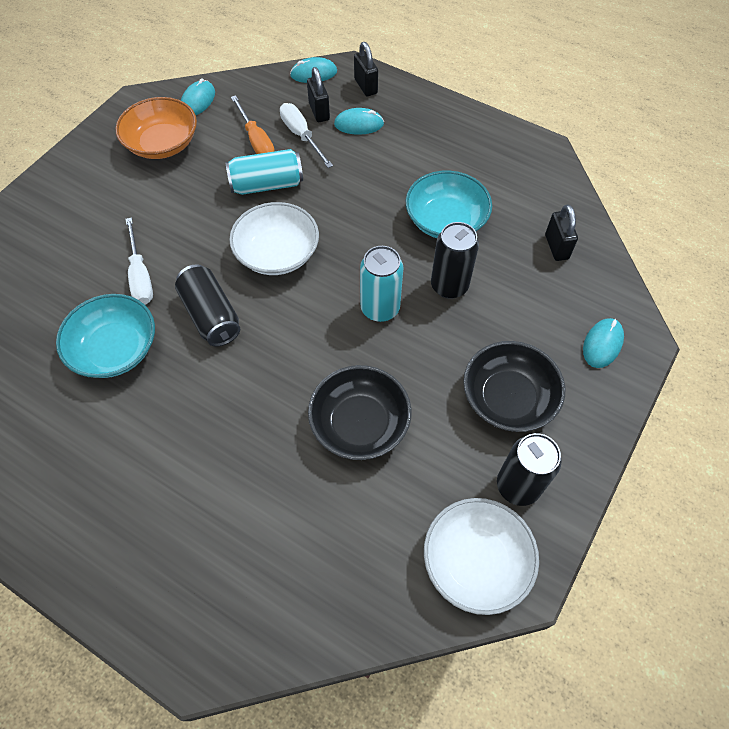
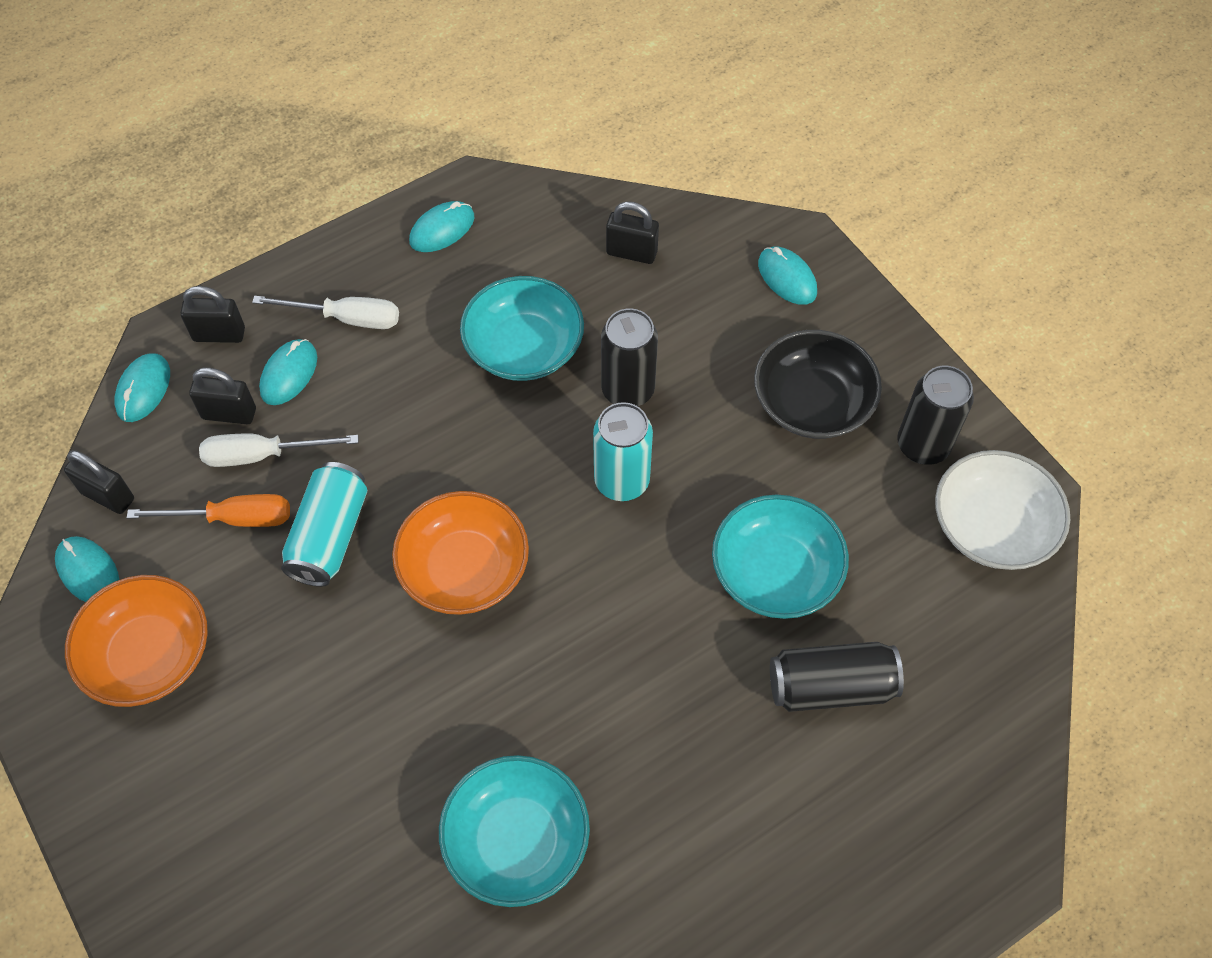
camera: 65 degrees left, 0 degrees up
white screwdriver [125,217,153,305] -> white screwdriver moved to [252,296,399,329]
black can [175,264,240,347] -> black can moved to [770,642,904,712]
white bowl [229,202,319,275] -> orange bowl [392,491,529,615]
black bowl [308,365,412,460] -> turquoise bowl [712,494,849,619]
none -> black padlock [64,450,134,514]
none -> turquoise mouse [409,201,474,252]

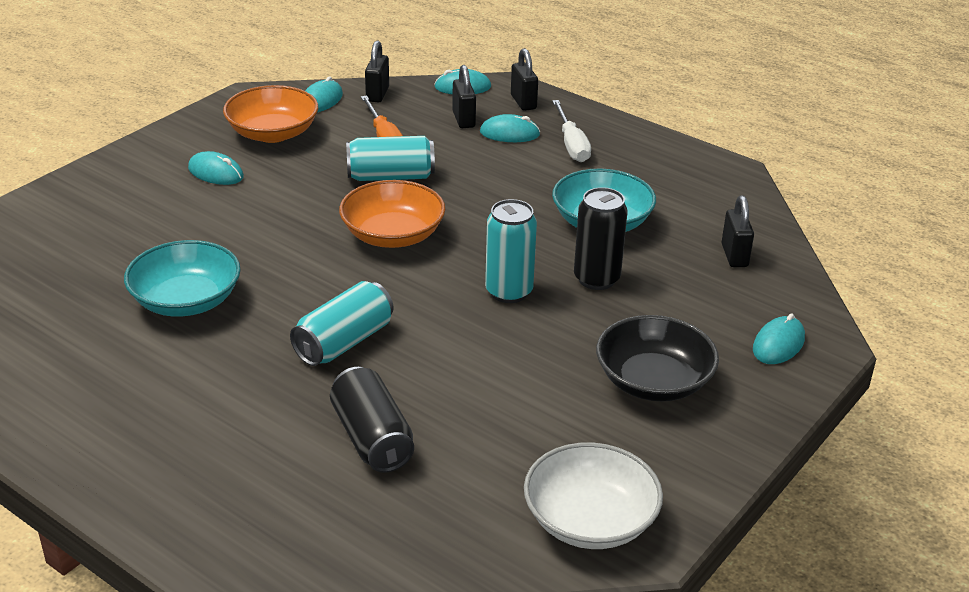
camera: 70 degrees right, 25 degrees down
white screwdriver [199,434,358,467] -> none
turquoise mouse [409,201,474,252] -> turquoise mouse moved to [188,151,244,185]
turquoise bowl [712,494,849,619] -> none
black can [897,366,974,465] -> none
none -> turquoise can [290,281,393,366]

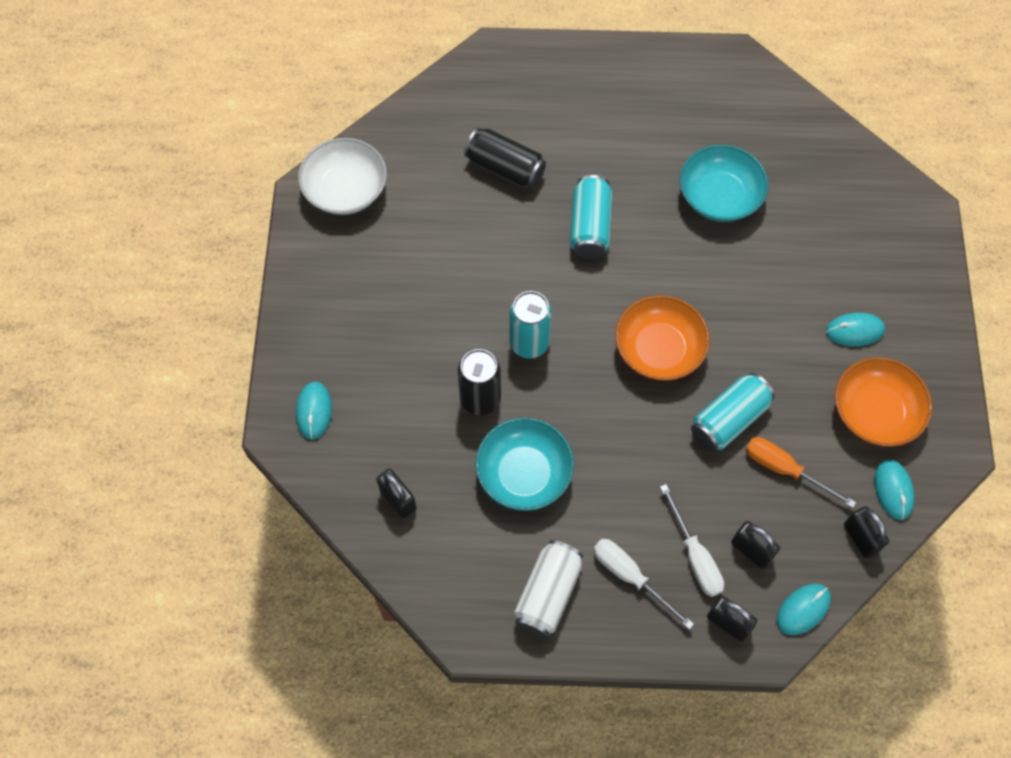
camera: 145 degrees right, 30 degrees up
turquoise mouse [480,114,540,142] -> white screwdriver [660,484,724,597]
black bowl [596,315,719,401] -> none
none -> white can [514,540,583,638]

